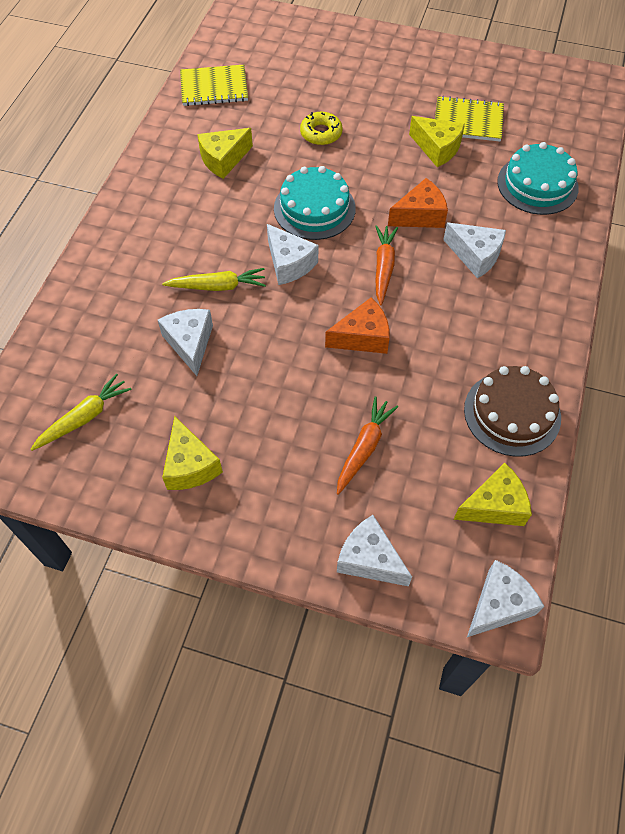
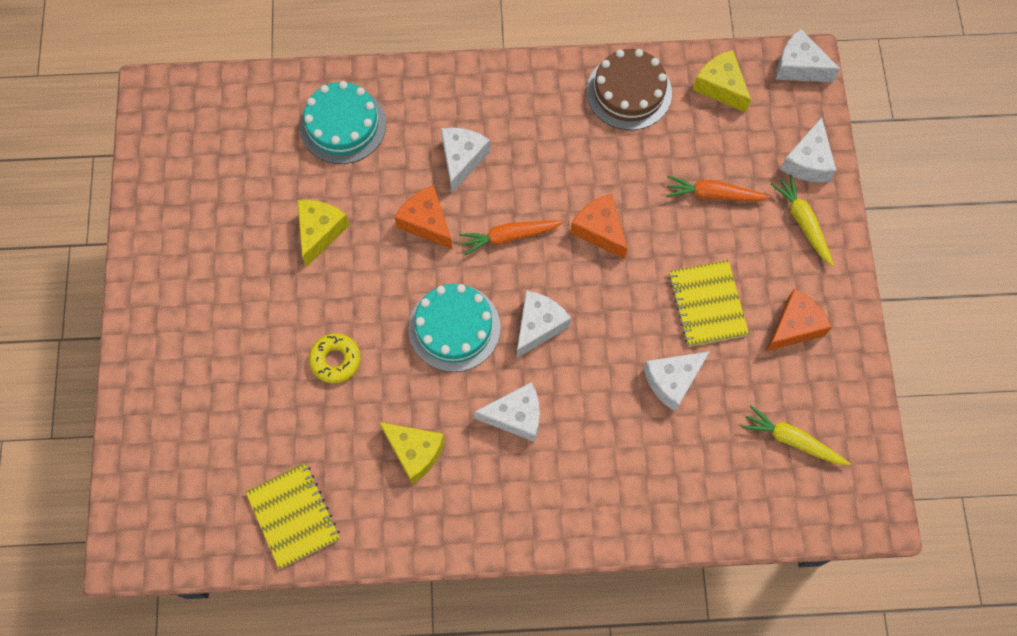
camera: 110 degrees left, 10 degrees up
yellow carrot [162,268,266,291] -> yellow carrot moved to [771,175,834,266]
yellow cheese [162,416,223,490] -> orange cheese [766,289,832,351]
yellow notebook [435,96,504,141] -> yellow notebook moved to [668,260,749,347]
none -> white cheese [474,382,540,442]

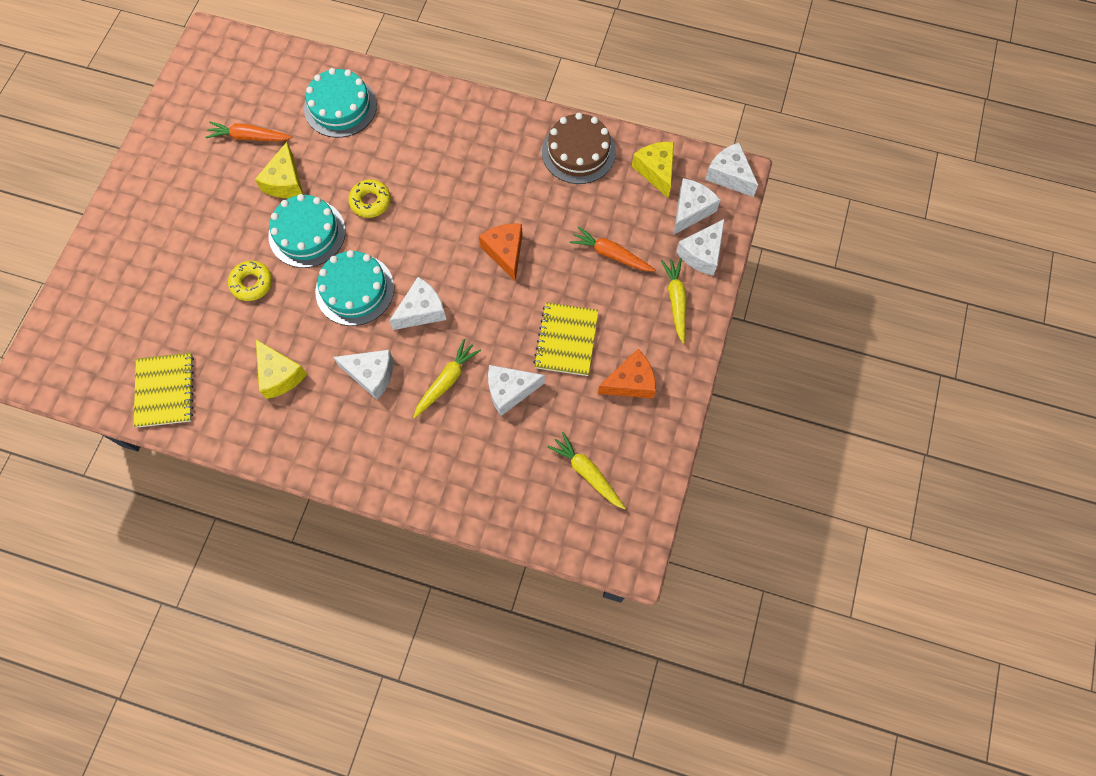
camera: 20 degrees right, 0 degrees up
yellow cheese [297,200,350,267] -> yellow cheese turned 150 degrees clockwise [255,142,303,198]
orange cheese [395,185,452,249] -> yellow donut [348,179,391,218]
white cheese [441,128,490,193] -> white cheese moved to [674,178,721,234]
orange carrot [459,220,564,256] -> orange carrot moved to [205,122,292,141]
none -> turquoise cake [268,194,346,268]
none -> yellow carrot [413,339,481,418]

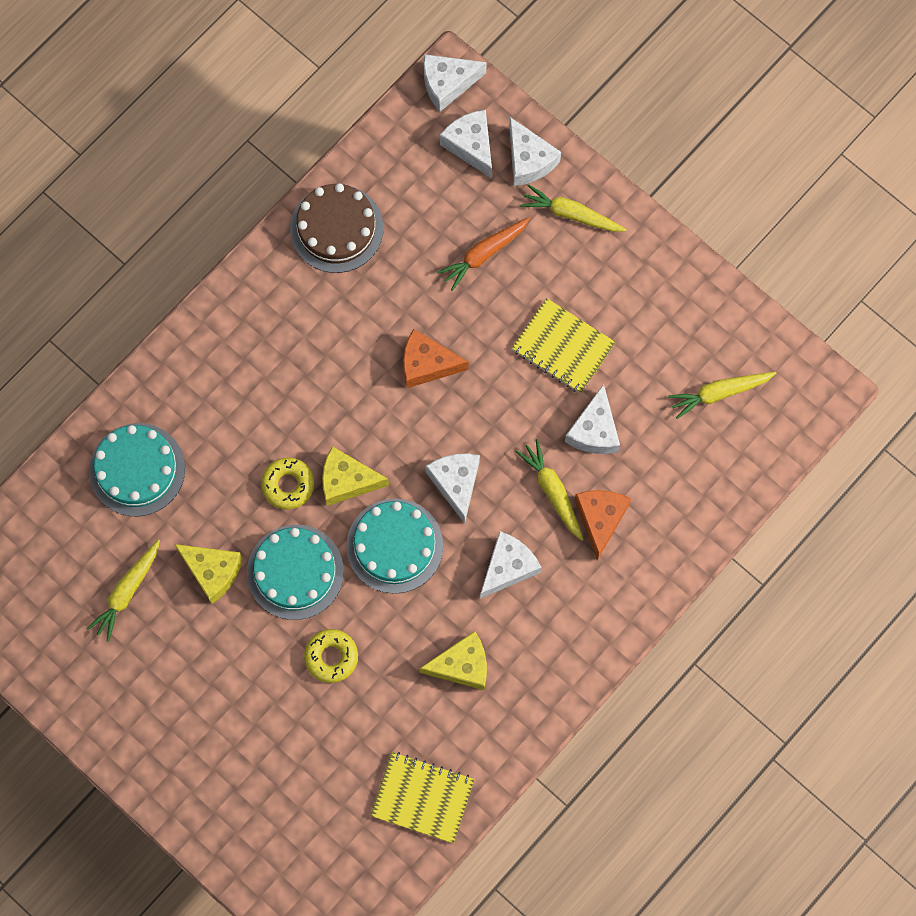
camera: 65 degrees left, 5 degrees up
orange carrot [205,122,292,141] -> yellow carrot [86,540,160,642]
orange cheese [598,349,656,398] -> orange cheese moved to [574,490,631,560]
yellow cheese [632,142,674,198] -> yellow cheese moved to [322,446,389,506]

